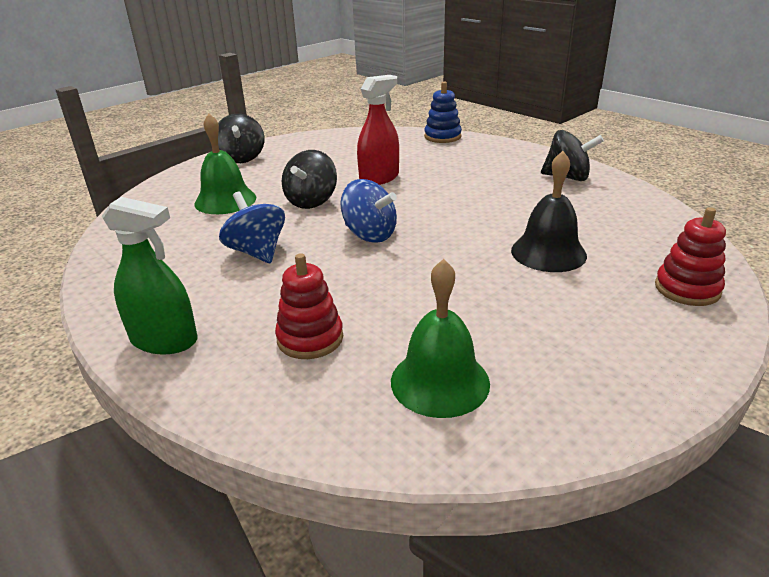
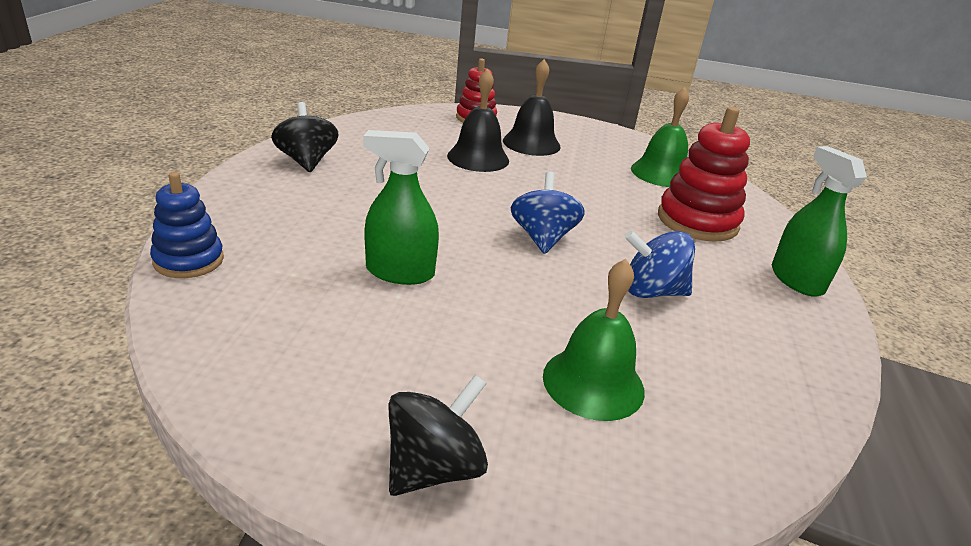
camera: 130 degrees left, 0 degrees up
blue spinning top [219,192,285,263] -> blue spinning top turned 75 degrees clockwise [625,230,695,298]
red stacking toy [275,253,343,359] -> red stacking toy [658,107,750,242], size x1.57
black spinning top [282,150,337,209] -> none
red spray bottle [357,75,399,185] -> green spray bottle [363,130,439,285]
none -> black bell [503,59,560,156]

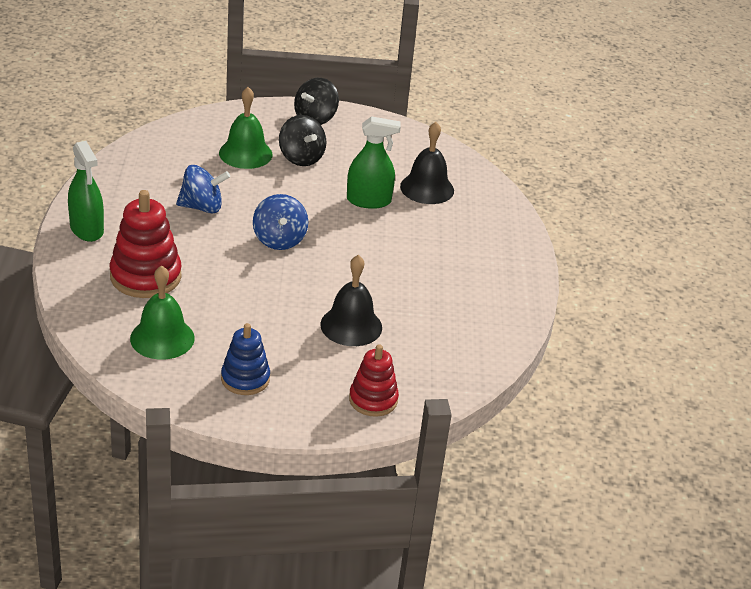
camera: 170 degrees right, 5 degrees up
blue stacking toy [150,172,224,278] -> blue stacking toy moved to [221,323,270,395]
black spinning top [271,102,338,172] -> black spinning top moved to [279,115,327,166]
black bell [503,59,560,156] -> black bell moved to [400,122,454,204]

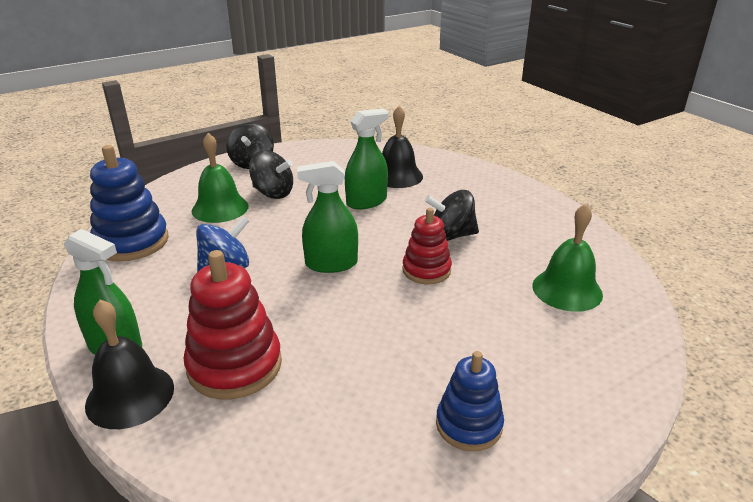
camera: 30 degrees left, 5 degrees down
green bell [130,265,195,360] -> green bell moved to [532,204,603,312]
blue spinning top [253,194,308,250] -> green spray bottle [297,161,358,273]
black bell [320,255,382,346] -> black bell moved to [85,299,174,429]
red stacking toy [349,344,399,417] -> red stacking toy moved to [402,208,452,284]
none -> blue stacking toy [90,145,169,262]
none -> black spinning top [425,190,479,241]

